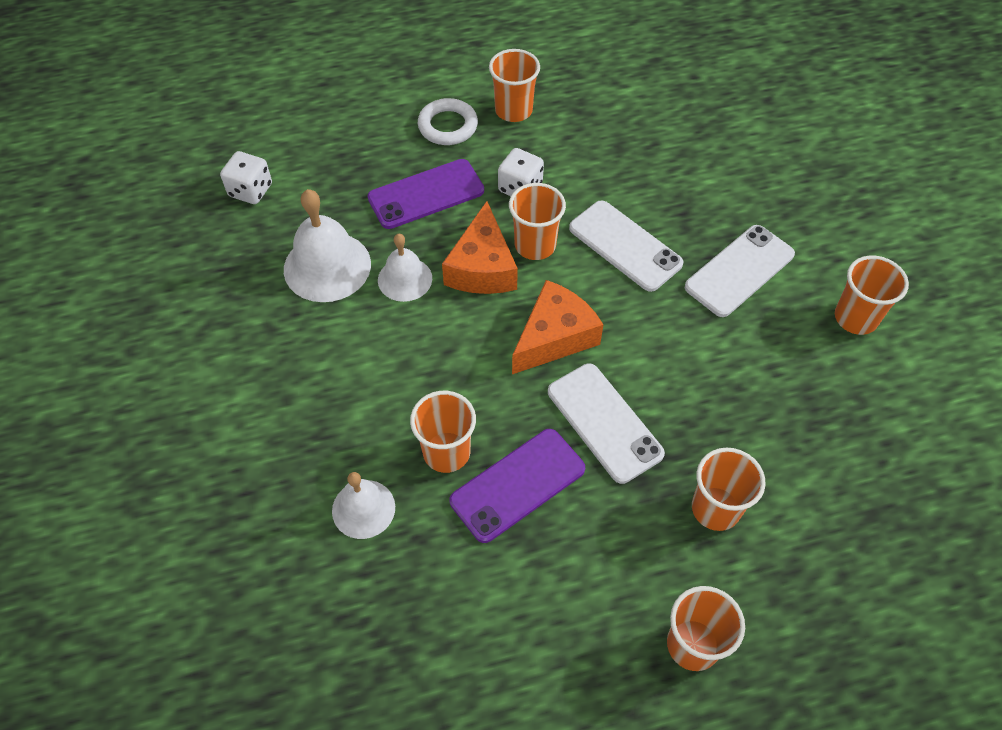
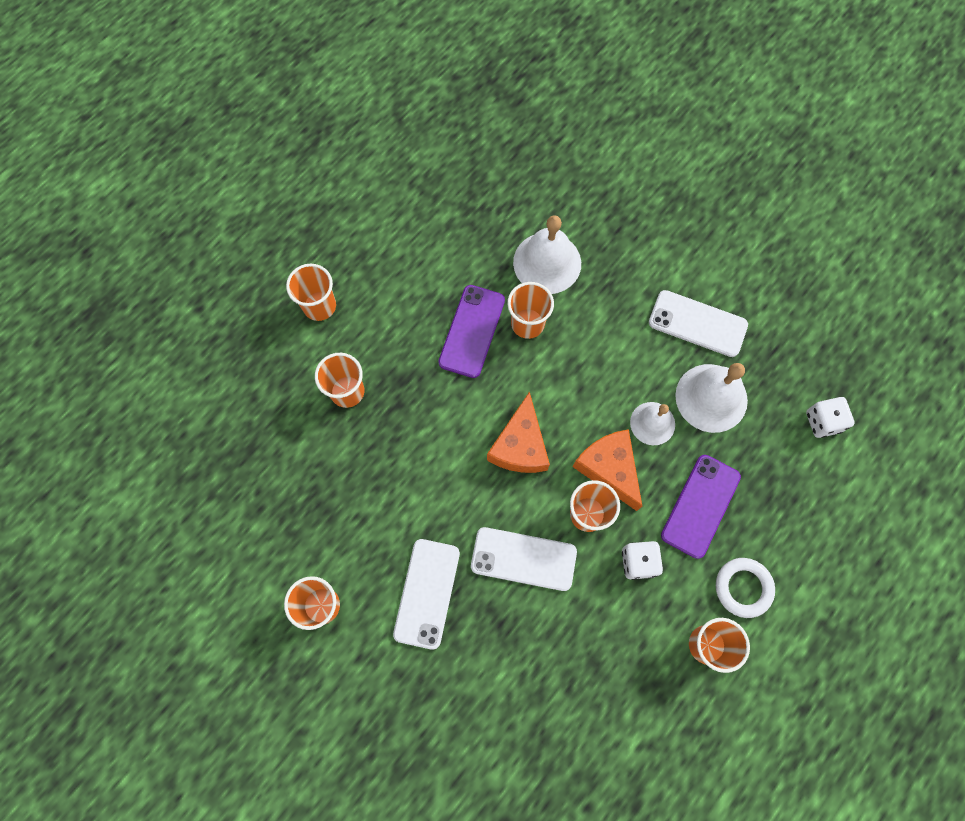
camera: 145 degrees right, 15 degrees up
white bell [332,472,395,539] -> white bell [513,215,581,294], size x1.61
white phone [548,364,665,484] -> white phone moved to [649,290,748,357]

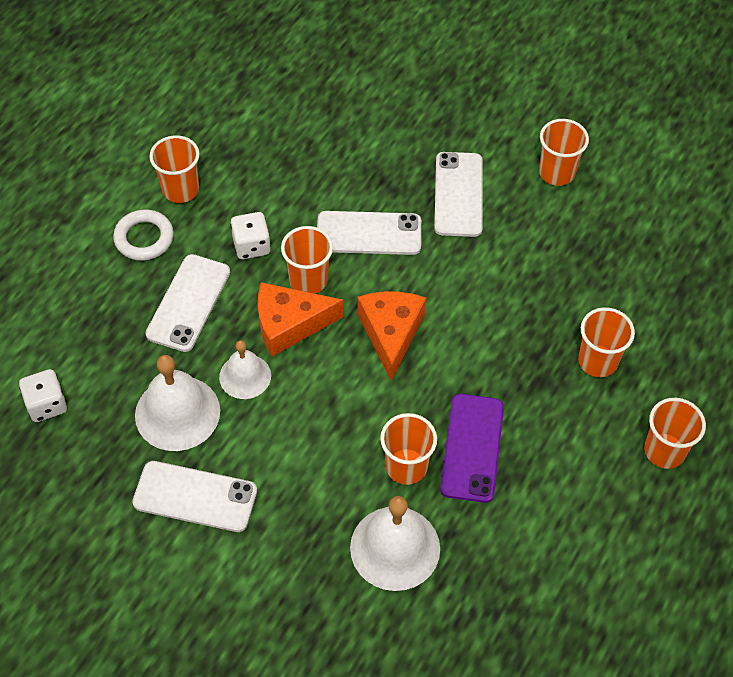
camera: 170 degrees right, 15 degrees down
orange cheese [573,429,642,511] -> orange cheese turned 120 degrees clockwise [258,282,344,357]
purple phone [661,455,741,559] -> white phone [146,254,230,352]

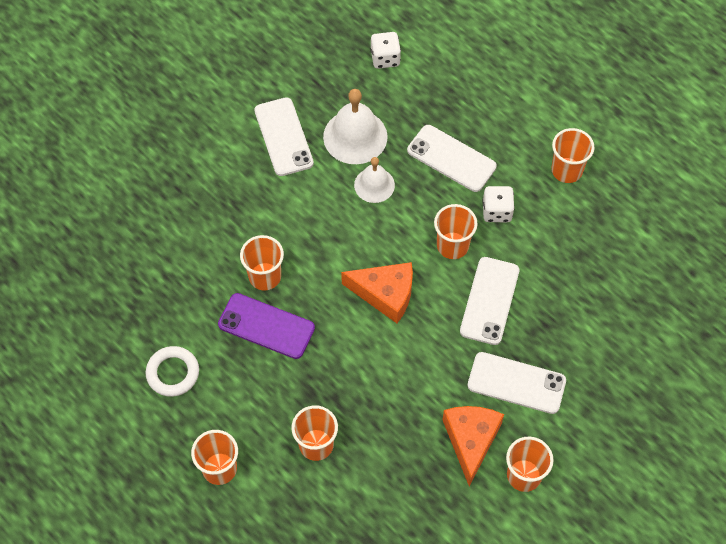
camera: 105 degrees right, 5 degrees up
white ring [113,210,174,261] -> white ring moved to [146,346,199,397]
white phone [132,461,257,532] -> white phone turned 45 degrees counterclockwise [254,97,314,176]
orange cheese [258,282,344,357] -> orange cheese moved to [442,406,504,486]
white bell [350,496,440,591] -> none

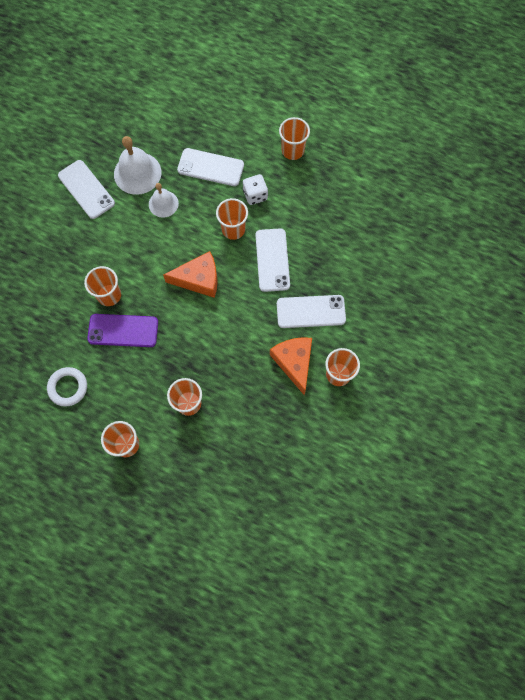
camera: 20 degrees left, 10 degrees up
white dice [370,32,401,69] -> none

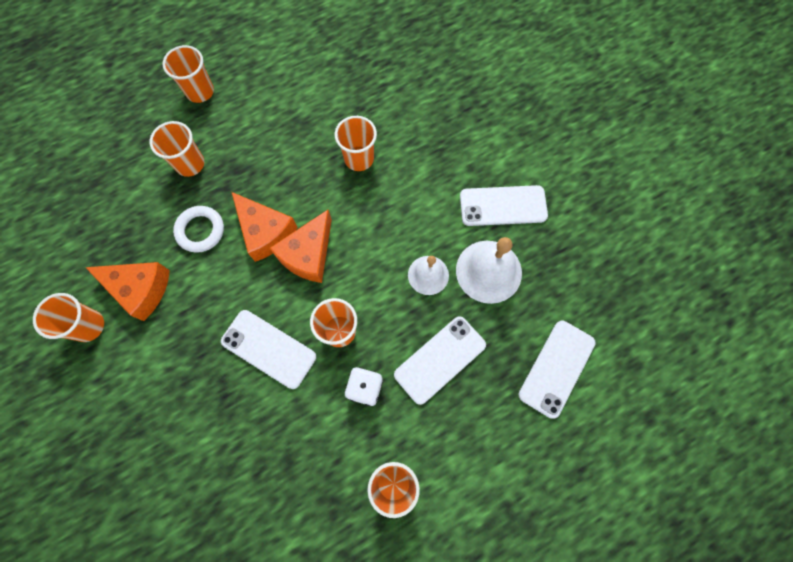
camera: 125 degrees right, 0 degrees up
white ring [47,367,87,407] -> white ring moved to [173,206,224,253]
purple phone [87,314,158,347] -> none
white phone [277,295,346,328] -> white phone moved to [518,321,596,419]
none -> orange cheese [232,192,298,262]

